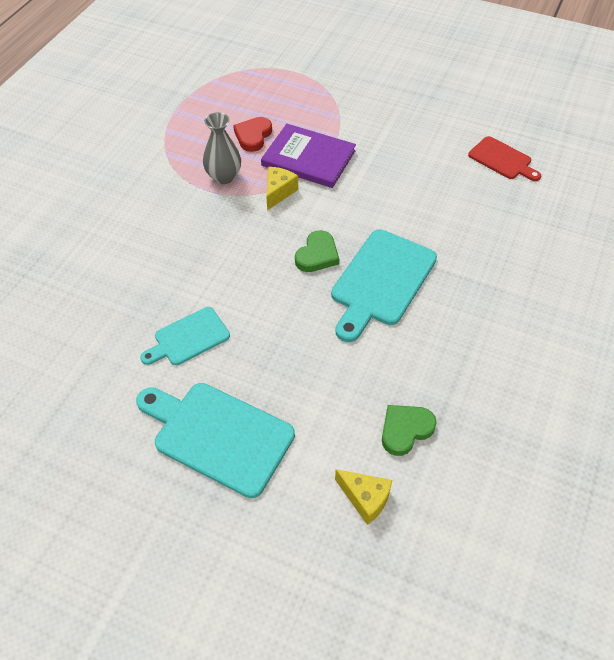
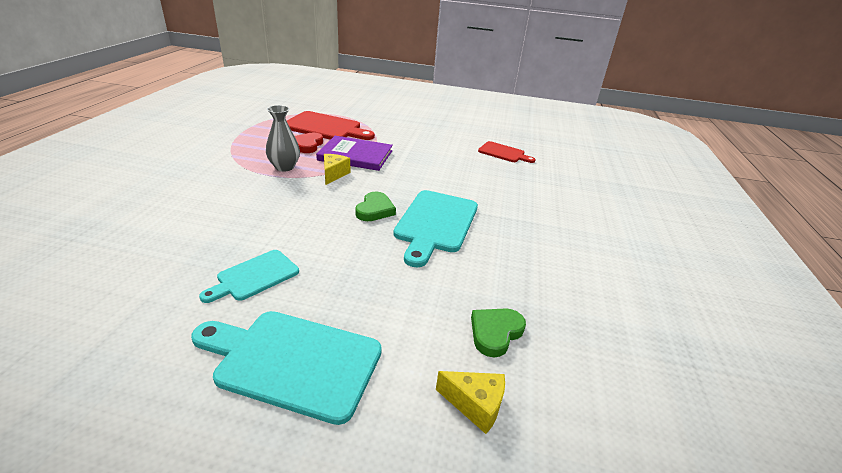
camera: 15 degrees left, 20 degrees down
none -> red cutting board [287,111,375,140]

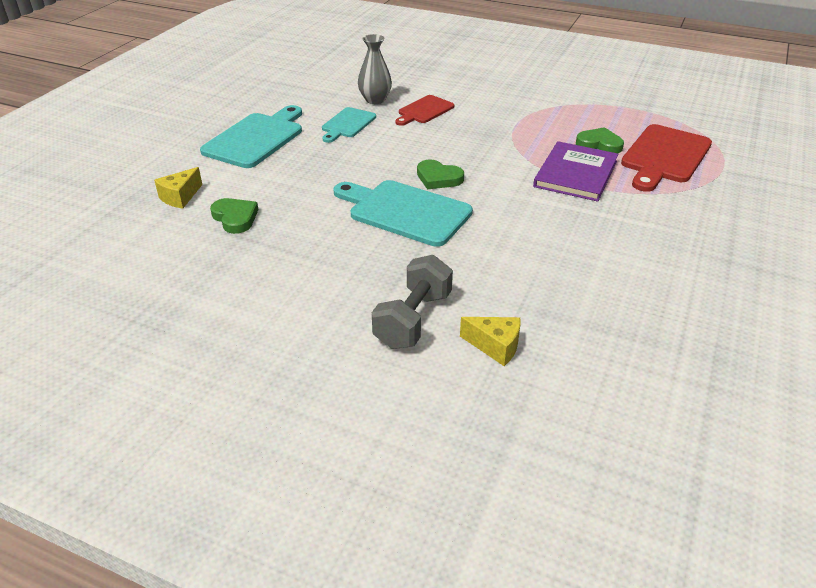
camera: 105 degrees right, 5 degrees up
turquoise cutting board [199,250,299,303] -> turquoise cutting board turned 120 degrees counterclockwise [322,107,376,143]
grey vase [266,105,300,172] -> grey vase moved to [358,34,392,104]
red heart [295,133,323,153] -> green heart [576,127,624,153]
yellow cheese [324,154,350,185] -> yellow cheese moved to [460,317,521,366]
red cutting board [478,141,536,163] -> red cutting board moved to [395,95,454,126]
none -> grey dumbbell [372,255,453,349]

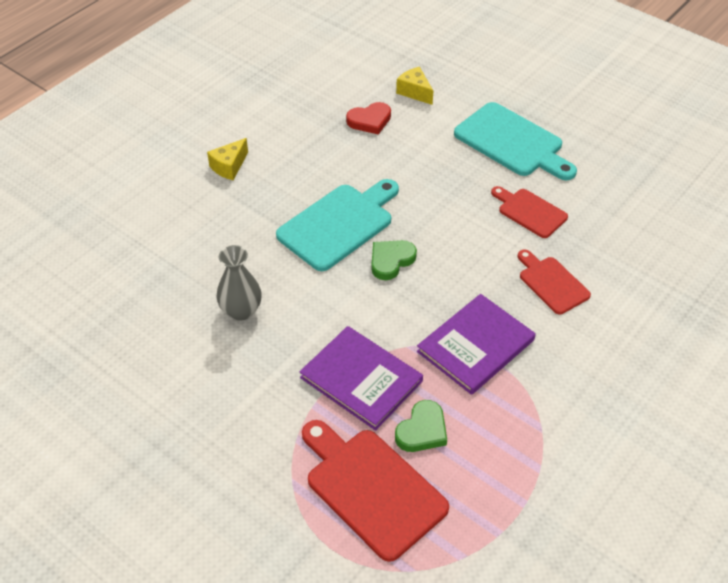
camera: 105 degrees right, 10 degrees up
green heart [210,198,258,234] -> red heart [346,102,391,135]
turquoise cutting board [322,107,376,143] -> red cutting board [491,186,568,238]
grey vase [358,34,392,104] -> grey vase moved to [217,245,261,320]
grey dumbbell [372,255,453,349] -> none
yellow cheese [460,317,521,366] -> yellow cheese moved to [207,138,248,180]
none -> purple book [417,294,536,395]

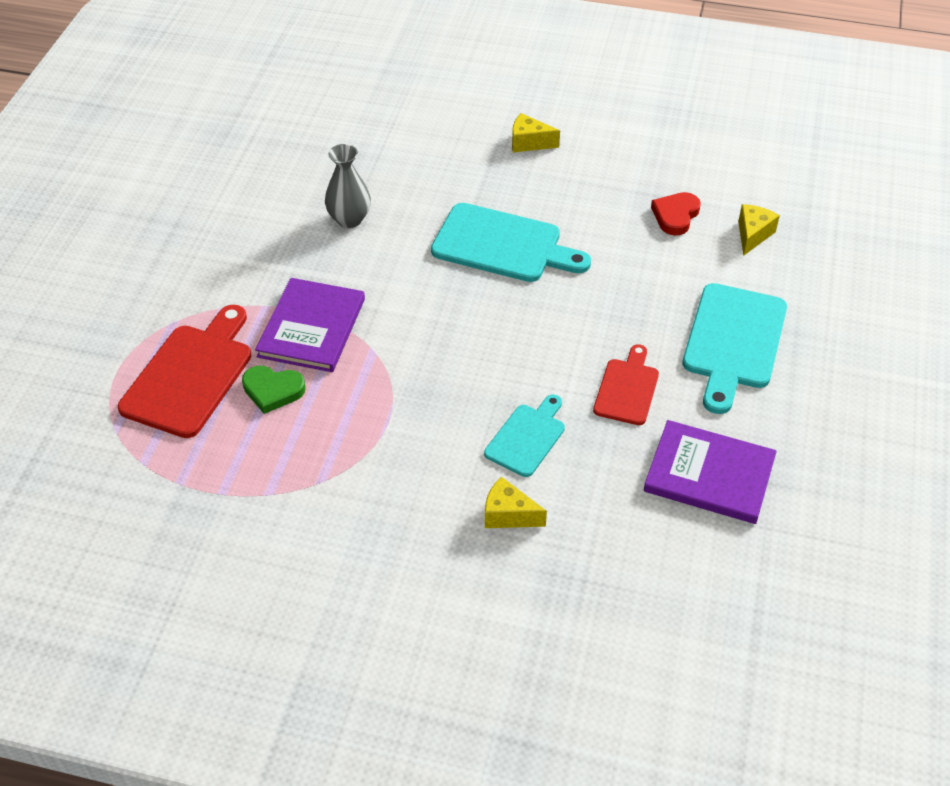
camera: 65 degrees right, 0 degrees up
red heart [346,102,391,135] -> red heart turned 75 degrees clockwise [651,192,701,236]
green heart [371,240,417,280] -> none
purple book [417,294,536,395] -> purple book moved to [644,420,777,524]
red cutting board [518,250,591,314] -> turquoise cutting board [484,394,565,477]
none -> yellow cheese [485,477,547,528]

